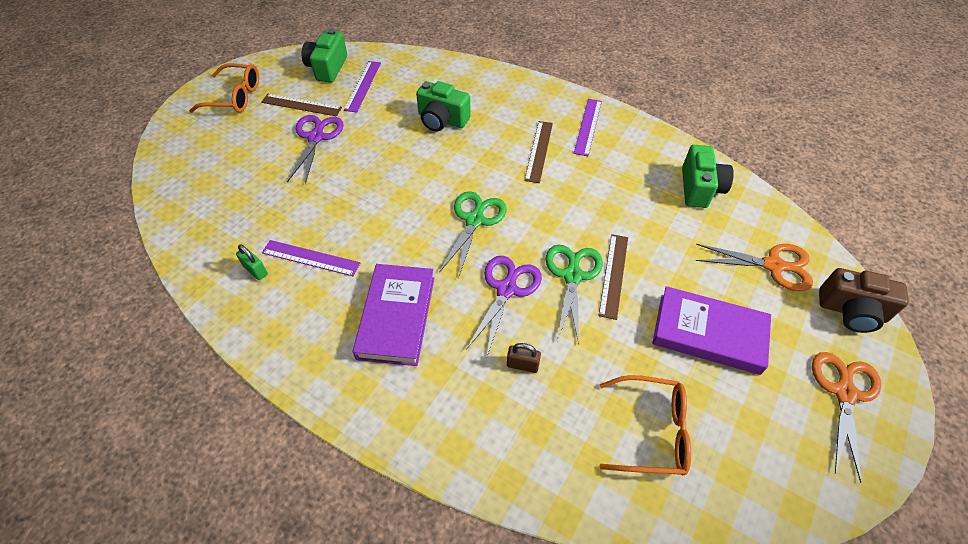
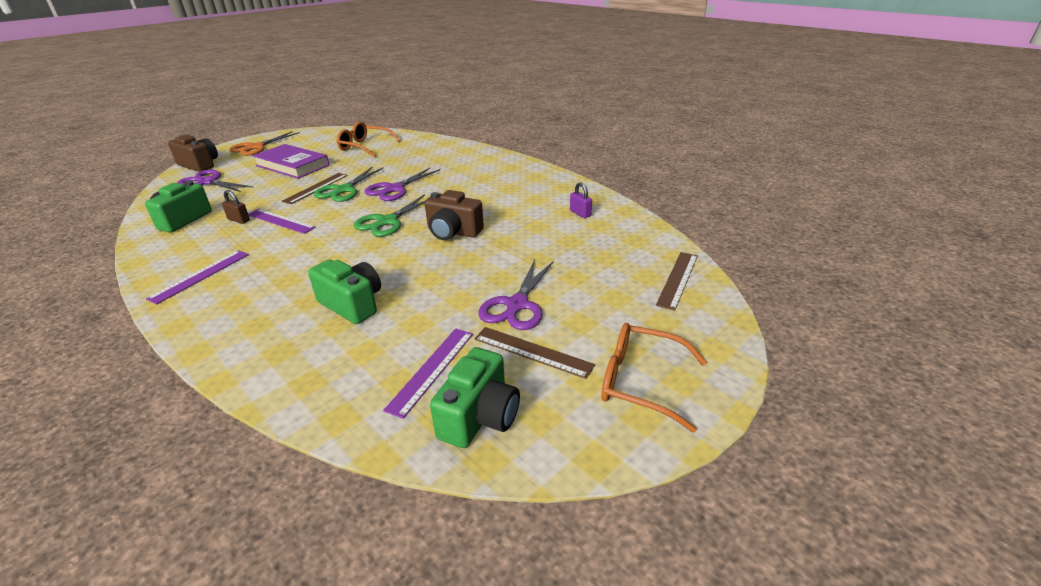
camera: 165 degrees left, 20 degrees down
green padlock [236,244,268,280] -> purple padlock [570,182,592,218]
purple ruler [262,240,360,276] -> purple ruler moved to [248,209,316,234]
purple book [353,264,434,366] -> none
brown padlock [507,343,541,373] -> brown padlock moved to [222,190,250,224]
brown ruler [524,121,553,183] -> brown ruler moved to [656,252,698,311]
orange scissors [696,244,813,291] -> purple scissors [177,170,254,192]
none -> brown camera [425,190,484,240]

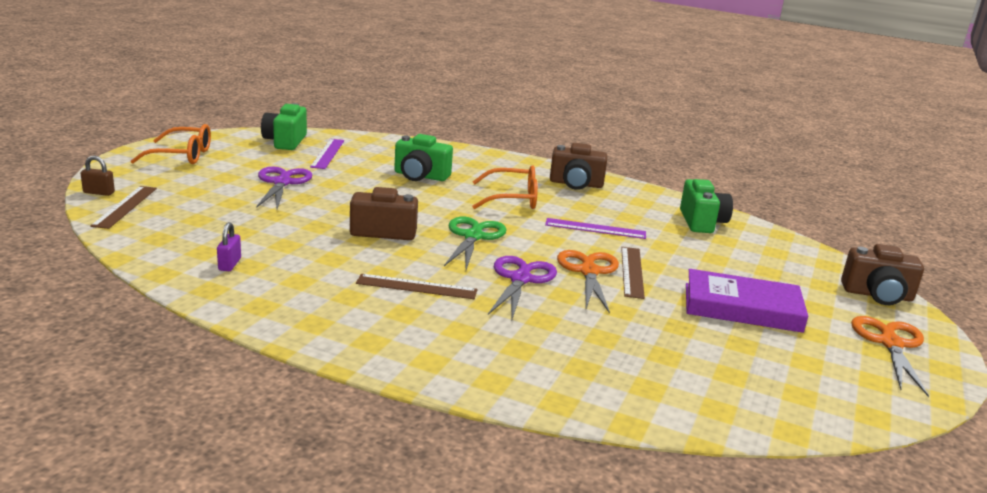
camera: 155 degrees right, 10 degrees down
purple ruler [146,250,249,305] -> brown camera [550,143,607,190]
purple scissors [177,170,254,192] -> none
brown padlock [222,190,250,224] -> brown padlock moved to [81,156,115,196]
green scissors [314,167,384,202] -> orange scissors [557,250,619,314]
orange glasses [337,122,401,157] -> orange glasses moved to [472,165,538,209]
brown ruler [474,327,595,379] -> brown ruler moved to [356,274,478,299]
purple padlock [570,182,592,218] -> purple padlock turned 60 degrees clockwise [217,222,241,271]

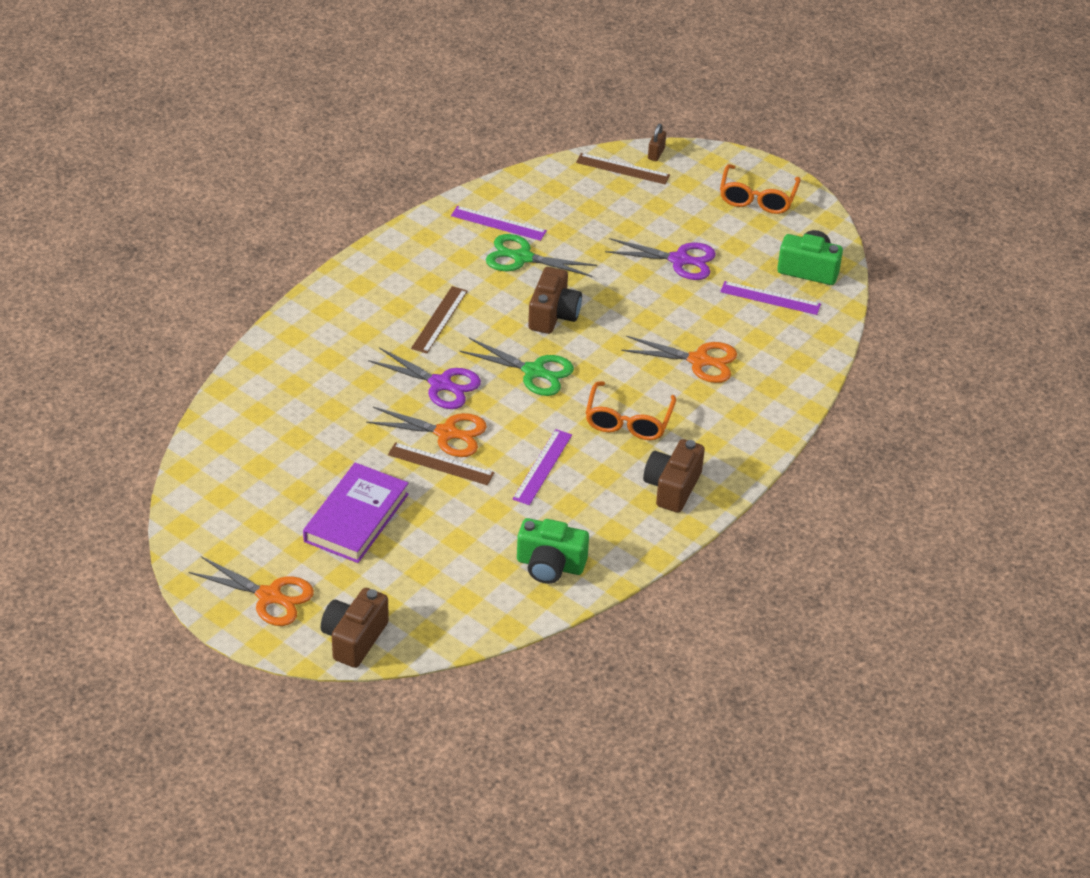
camera: 105 degrees right, 20 degrees up
purple padlock [217,222,241,271] -> purple ruler [451,206,547,241]
green camera [394,134,453,181] -> orange scissors [621,336,737,383]
none -> green scissors [486,234,597,277]

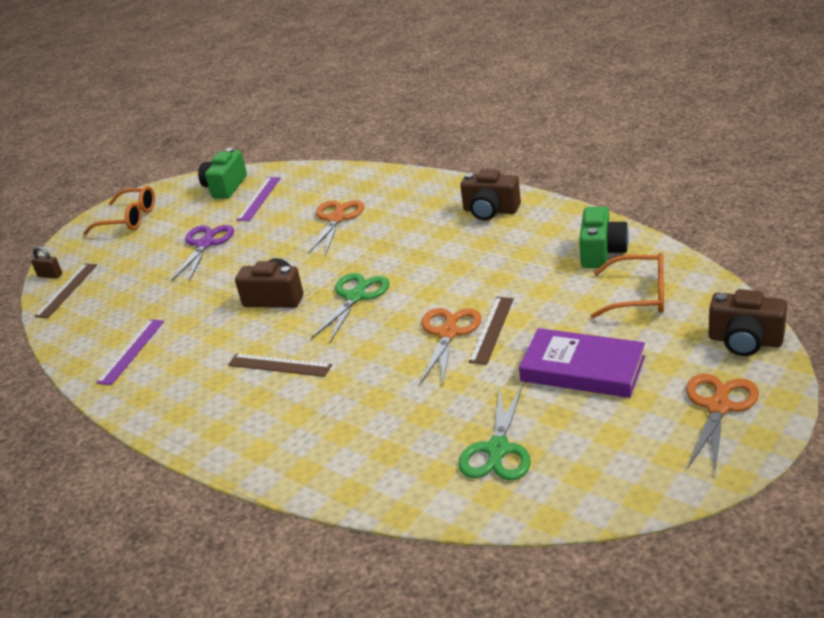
camera: 85 degrees left, 10 degrees down
purple scissors [368,347,481,409] -> none
green scissors [486,234,597,277] -> green scissors moved to [458,384,531,480]
purple ruler [512,429,572,505] -> none
orange glasses [586,381,676,440] -> orange glasses moved to [590,253,664,318]

